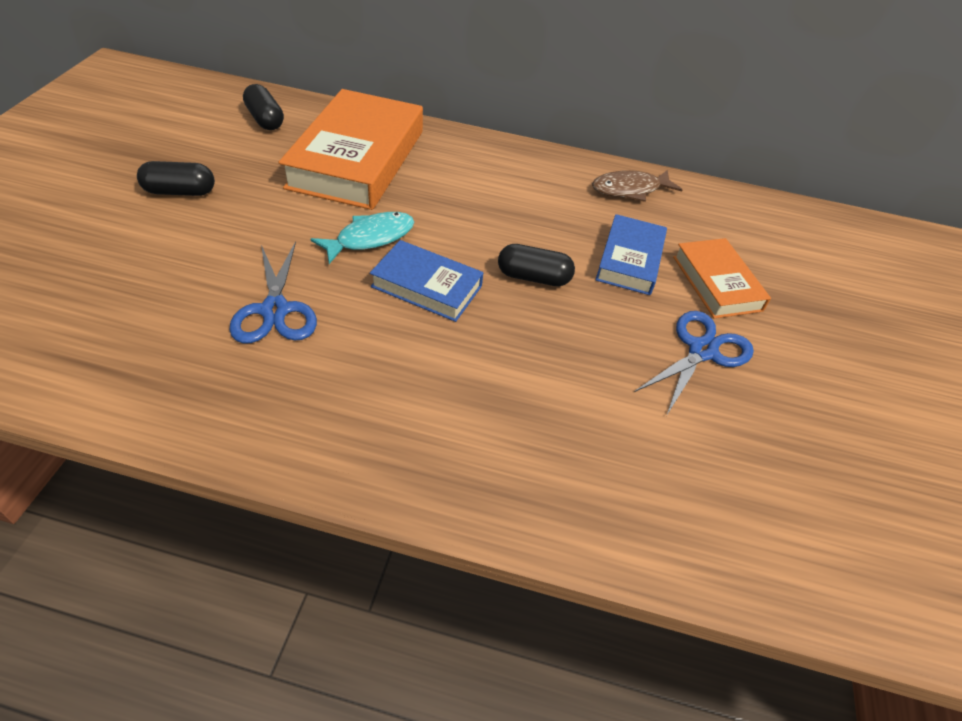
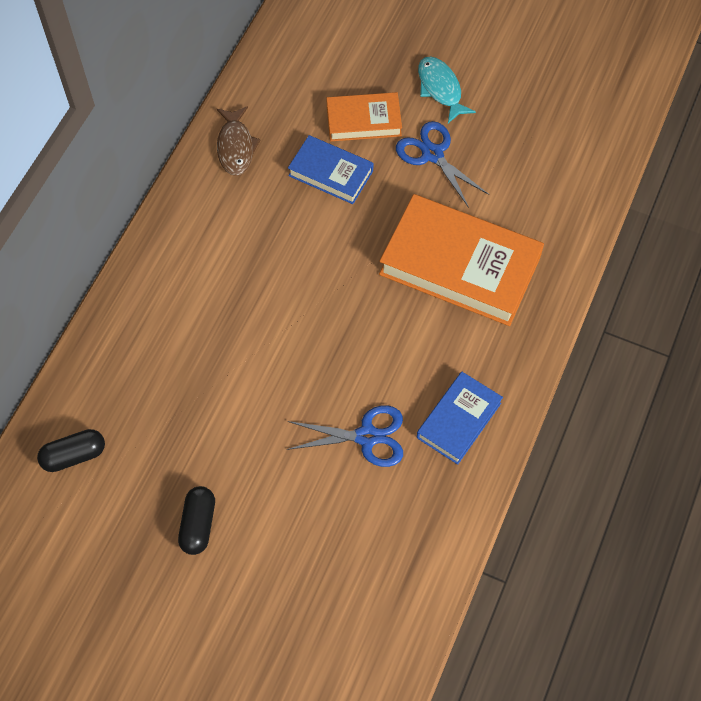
camera: 75 degrees left, 15 degrees up
orange book [279,89,423,210] -> orange book moved to [379,194,544,326]
turquoise fish [311,212,414,264] -> turquoise fish moved to [418,57,476,123]
blue book [370,240,483,322] -> blue book moved to [417,372,503,465]
black capsule [498,244,575,286] -> none

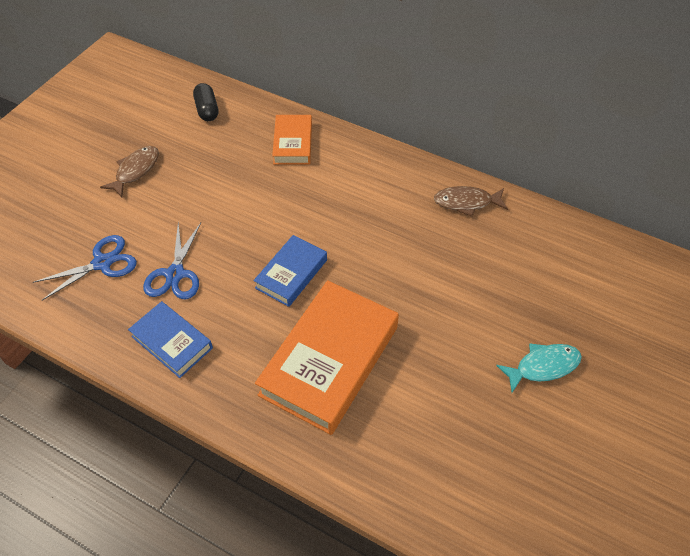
camera: 95 degrees right, 10 degrees down
black capsule [178,486,215,555] -> brown fish [100,146,159,197]
blue book [288,135,374,204] -> blue book moved to [253,235,327,307]
orange book [327,92,402,141] -> orange book moved to [272,115,312,165]
blue scissors [396,121,489,208] -> blue scissors moved to [33,235,137,301]

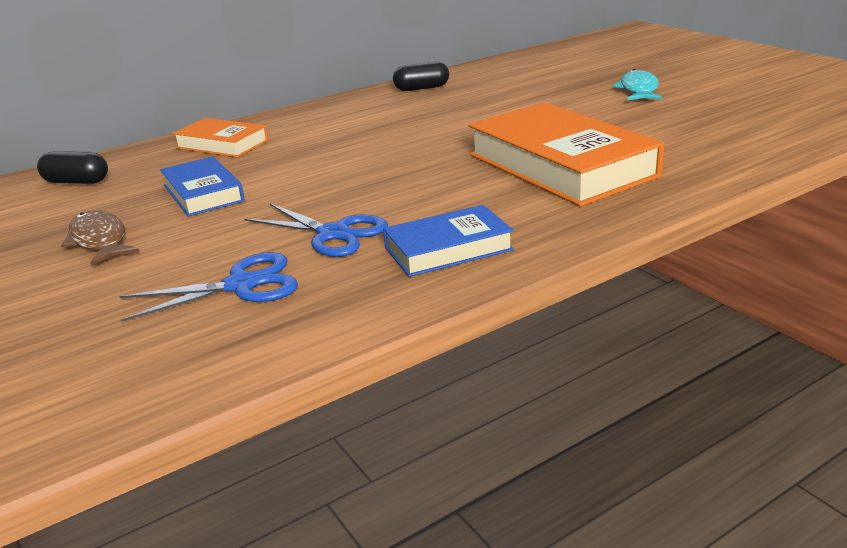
camera: 60 degrees left, 25 degrees down
blue scissors [33,235,137,301] -> blue scissors turned 75 degrees clockwise [119,252,298,322]
blue book [253,235,327,307] -> blue book moved to [160,157,245,216]
brown fish [434,186,508,217] -> black capsule [393,62,449,91]

